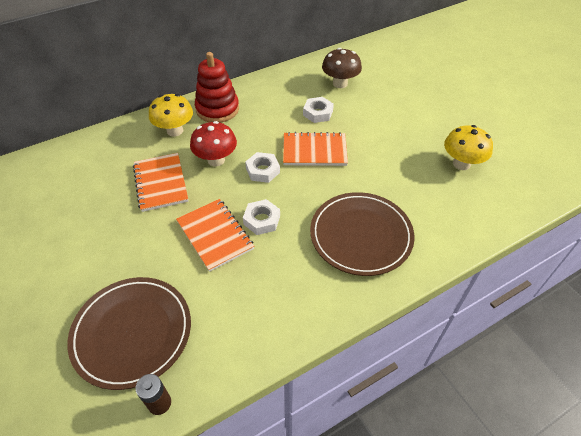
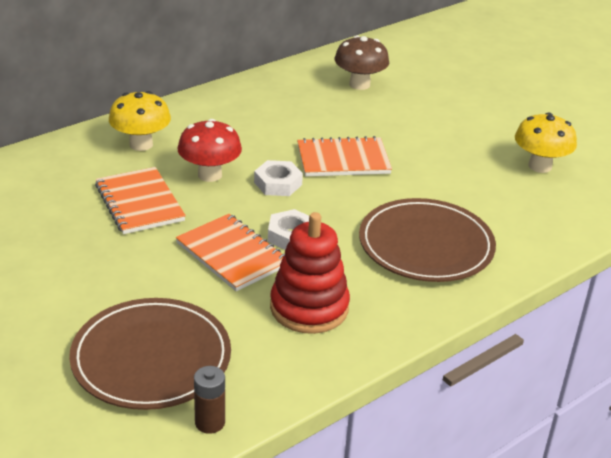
camera: 10 degrees left, 15 degrees down
red stacking toy [195,52,239,123] -> red stacking toy moved to [270,212,350,334]
white nut [303,97,334,123] -> none

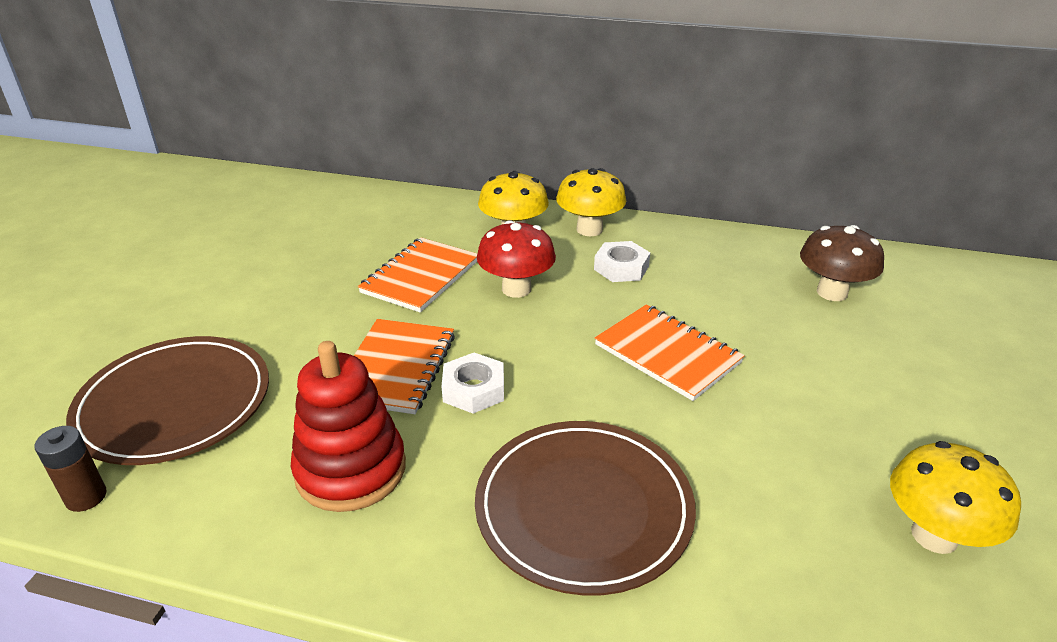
camera: 55 degrees right, 0 degrees up
white nut [254,160,303,196] -> white nut moved to [594,241,650,282]
none -> yellow mushroom [556,168,626,236]

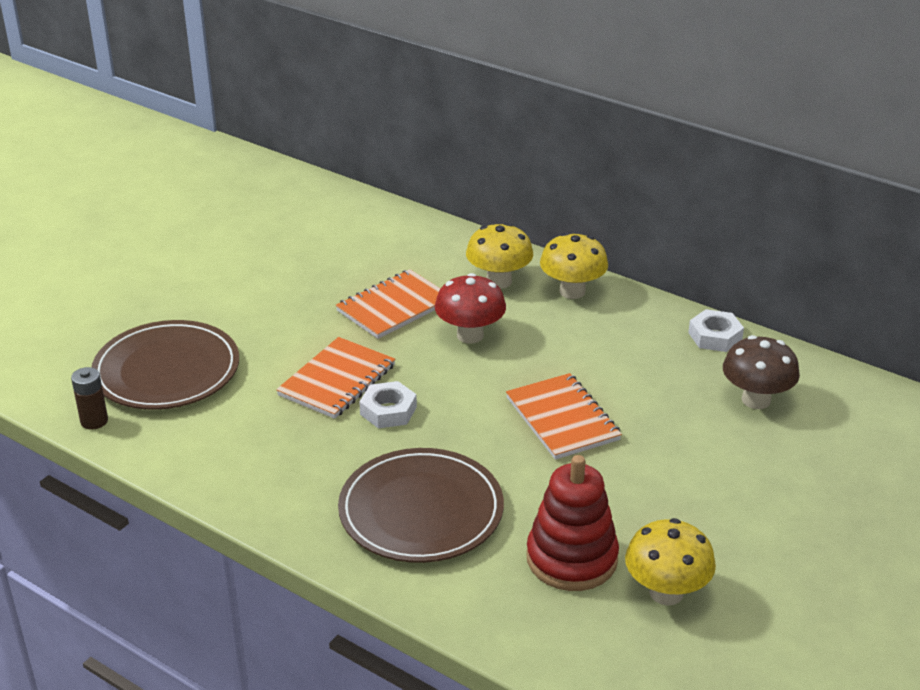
camera: 20 degrees right, 0 degrees up
red stacking toy [291,341,406,512] -> red stacking toy moved to [526,455,619,591]
white nut [594,241,650,282] -> white nut moved to [688,309,744,352]

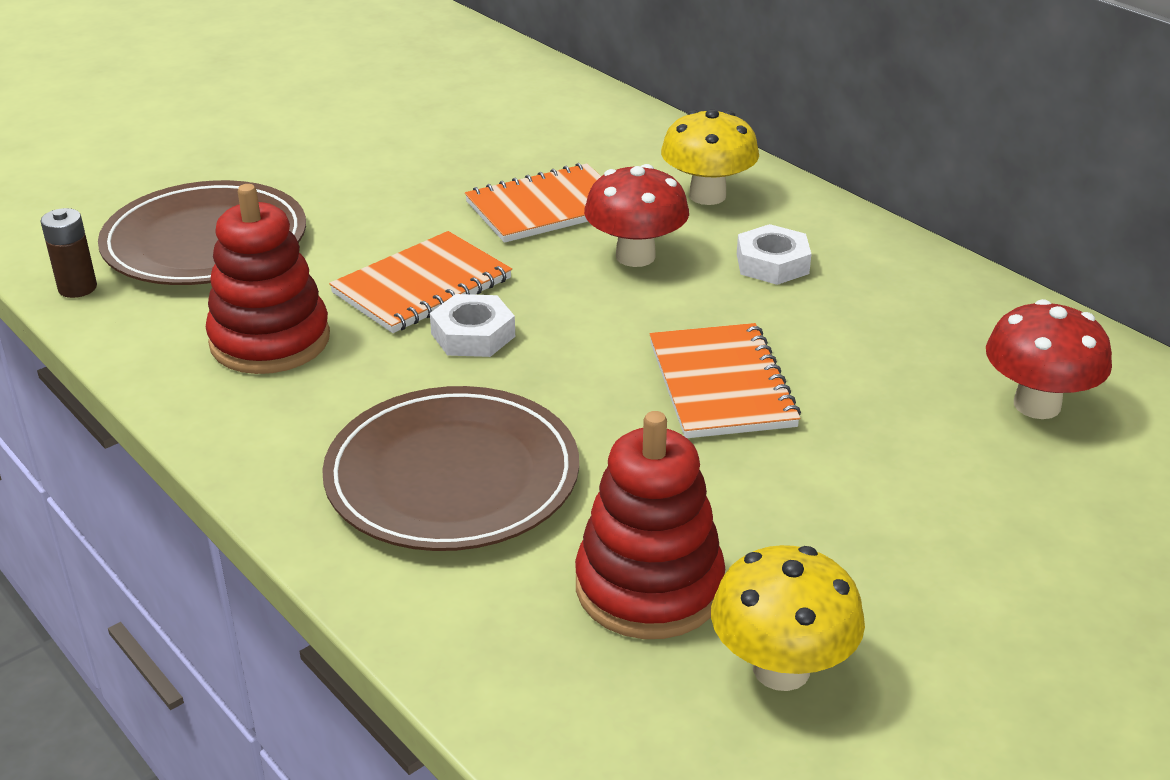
camera: 15 degrees right, 0 degrees up
yellow mushroom [540,233,608,299] -> none
white nut [688,309,744,352] -> white nut moved to [737,224,811,285]
brown mushroom [723,335,800,409] -> red mushroom [986,299,1112,419]
none -> red stacking toy [206,184,330,374]

